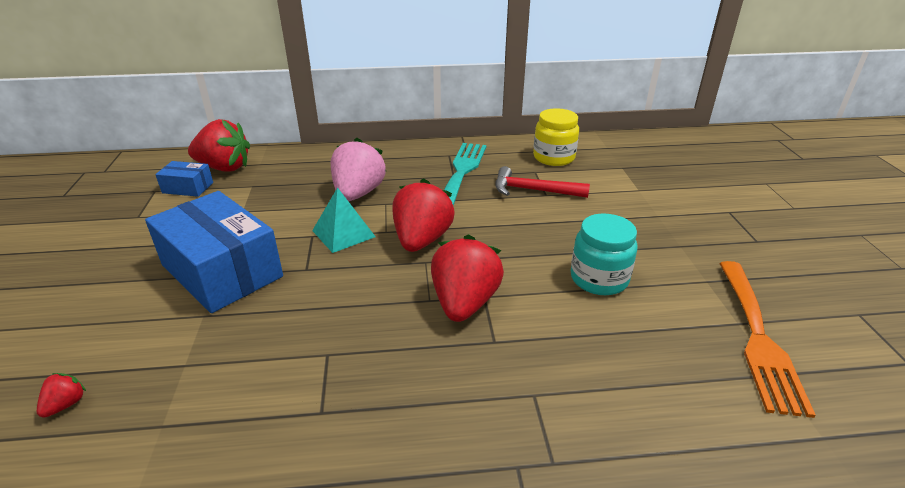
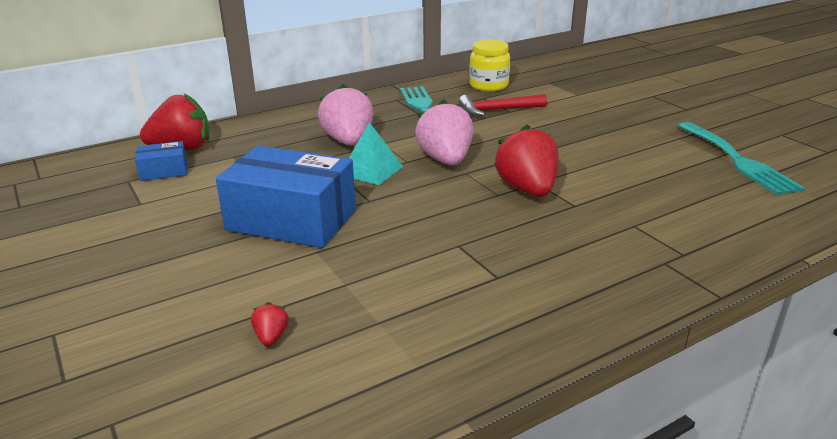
camera: 25 degrees left, 5 degrees down
red strawberry [393,178,455,252] -> pink strawberry [415,99,473,165]
turquoise jar [571,213,638,295] -> none
orange fork [719,261,816,418] -> turquoise fork [678,122,805,195]

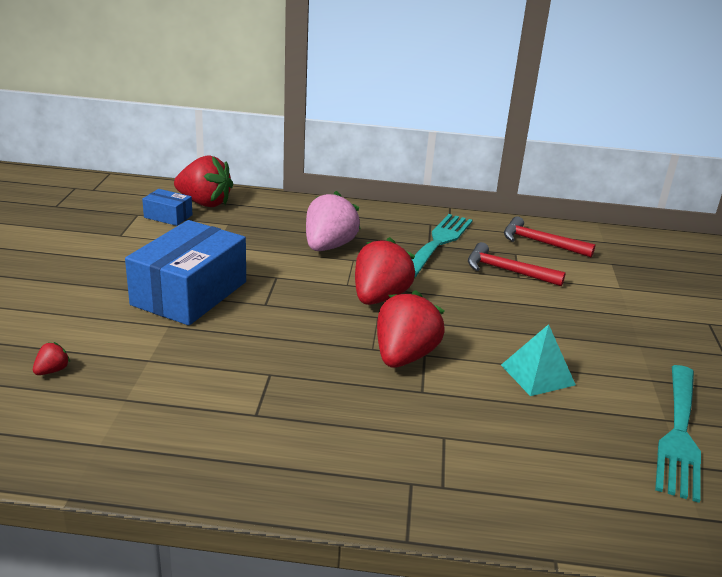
camera: 35 degrees right, 0 degrees up
blue box [216,146,356,248] -> blue box turned 60 degrees clockwise [125,220,246,326]
turquoise pyramid [349,122,403,185] -> turquoise pyramid moved to [501,324,576,396]
pink strawberry [415,99,473,165] -> red strawberry [355,237,415,305]
yellow jar [469,40,510,91] -> red hammer [504,216,595,257]

